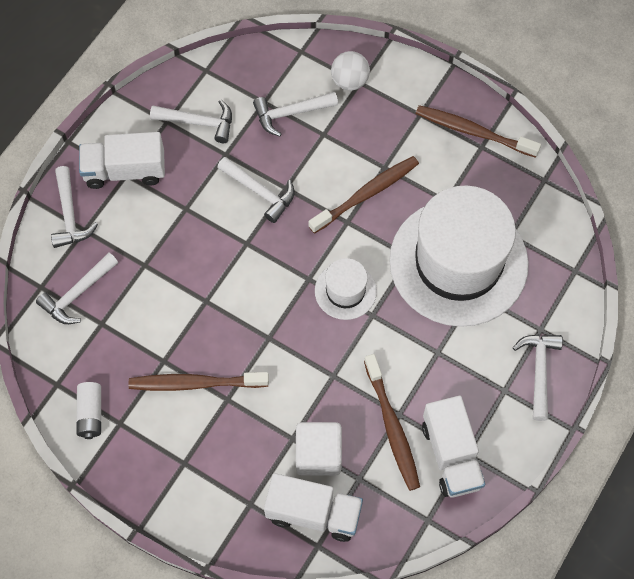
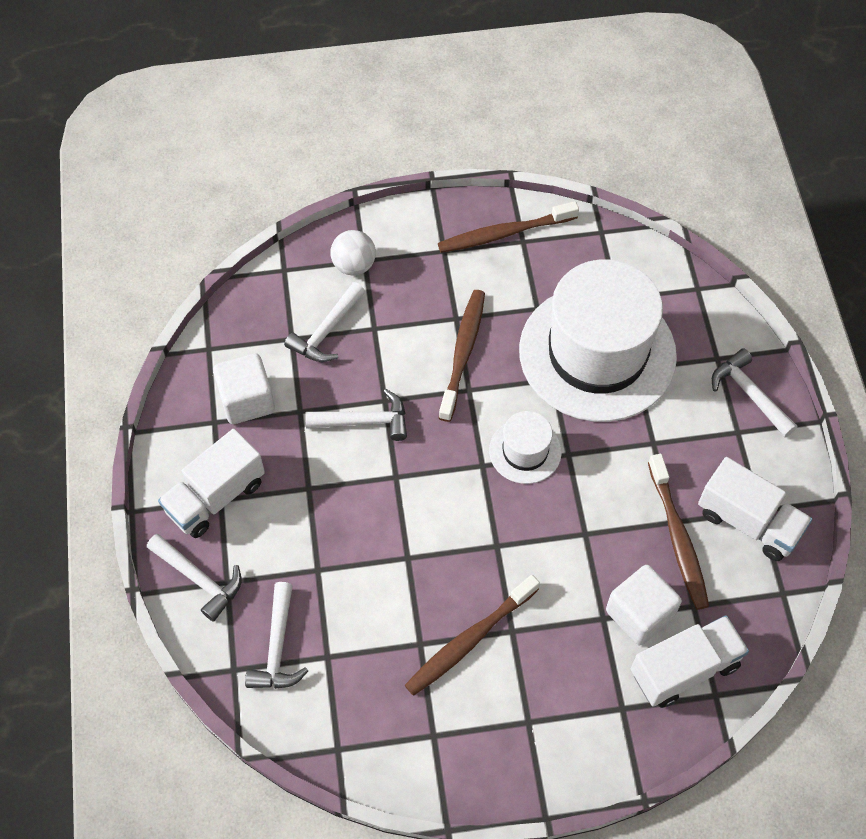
camera: 40 degrees left, 5 degrees down
white battery [76,382,101,439] -> none
white hammer [150,100,232,143] -> white cube [213,354,275,424]
brown toothbrush [364,354,420,491] -> brown toothbrush turned 45 degrees clockwise [648,454,709,610]

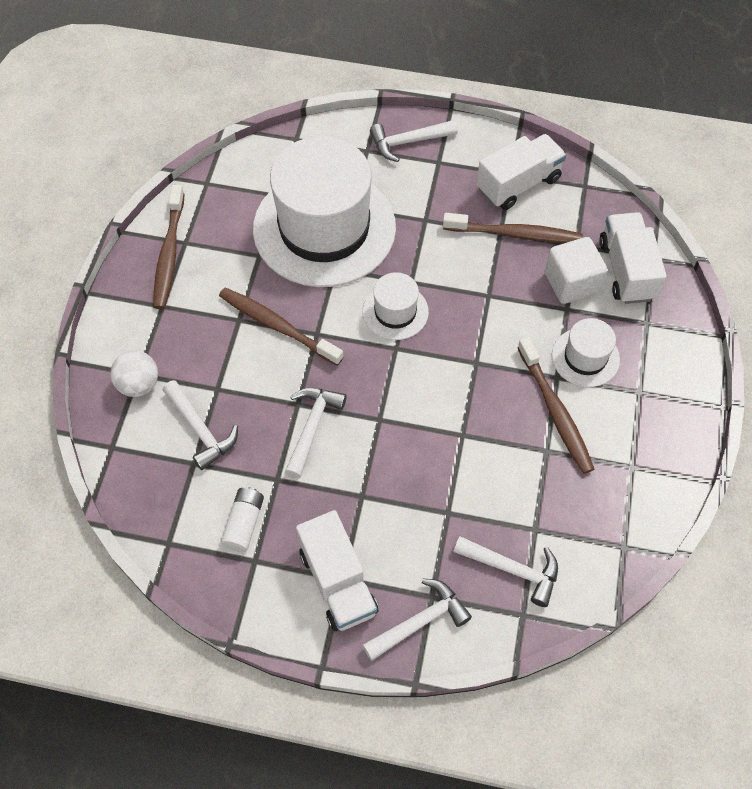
camera: 70 degrees left, 0 degrees up
white cube [213,354,275,424] -> white battery [221,487,264,552]
none -> white hat [552,318,620,387]

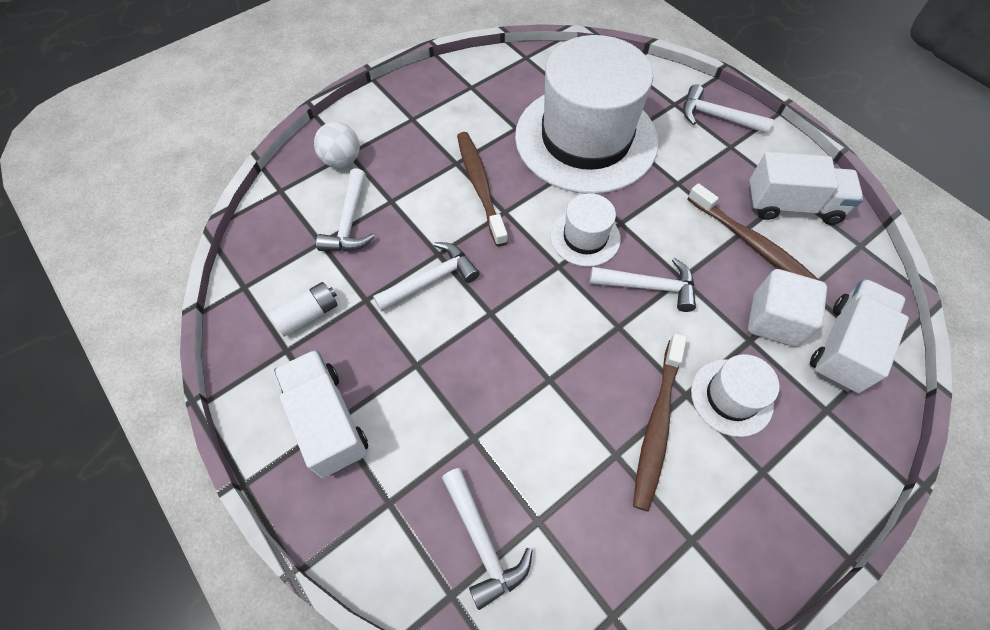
camera: 40 degrees right, 0 degrees up
brown toothbrush [153,185,184,309] -> none
white truck [296,510,378,631] -> white truck turned 135 degrees clockwise [274,350,368,478]
white hammer [362,579,472,661] -> white hammer moved to [590,258,696,312]

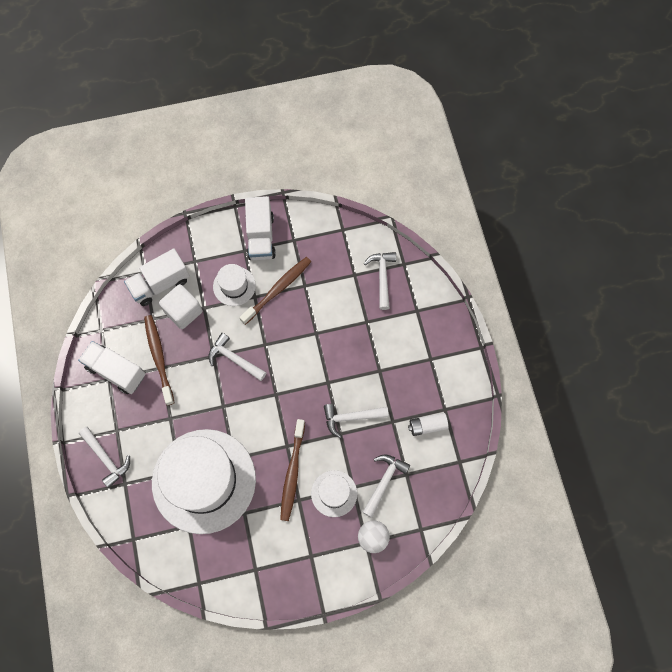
camera: 155 degrees left, 10 degrees up
white truck [274,350,368,478] -> white truck moved to [245,196,276,261]
white hat [550,193,621,267] -> white hat moved to [311,470,357,517]

